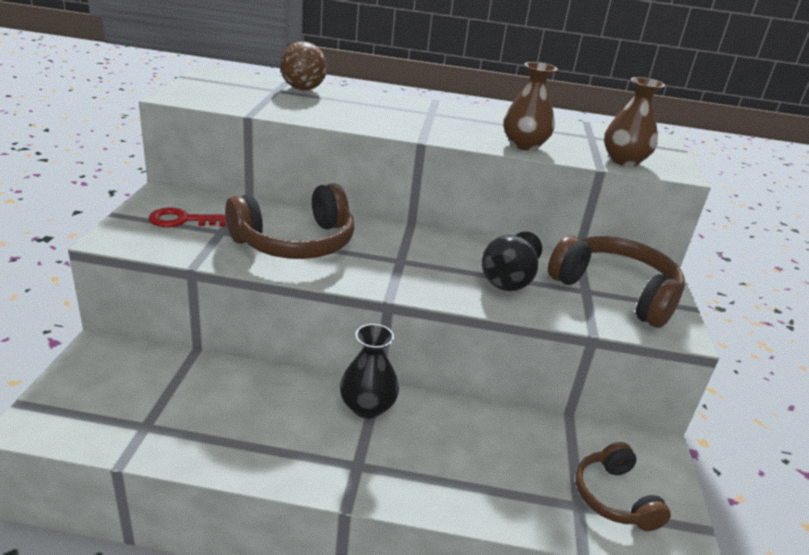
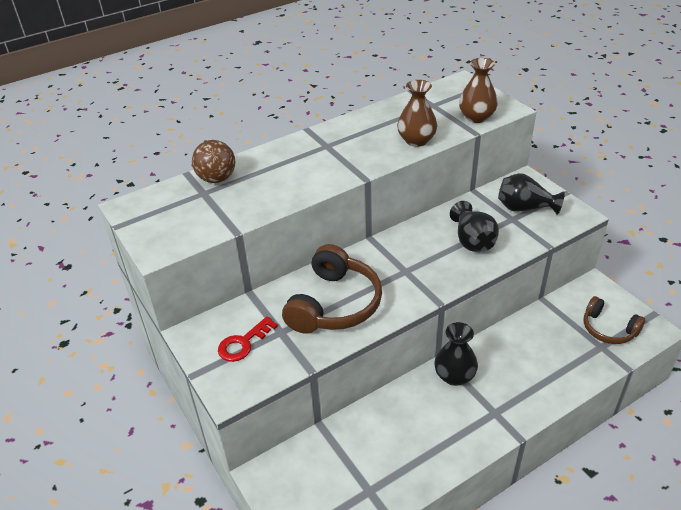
camera: 35 degrees left, 10 degrees up
brown headphones [548,235,685,328] -> black vase [498,173,565,215]

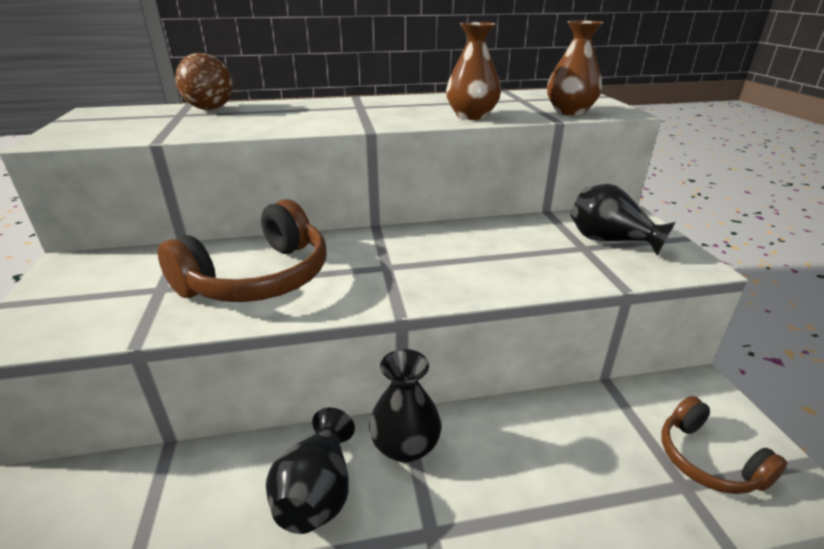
camera: 20 degrees right, 10 degrees down
red key [218,316,278,362] -> none
black vase [450,201,499,252] -> black vase moved to [266,407,355,534]

